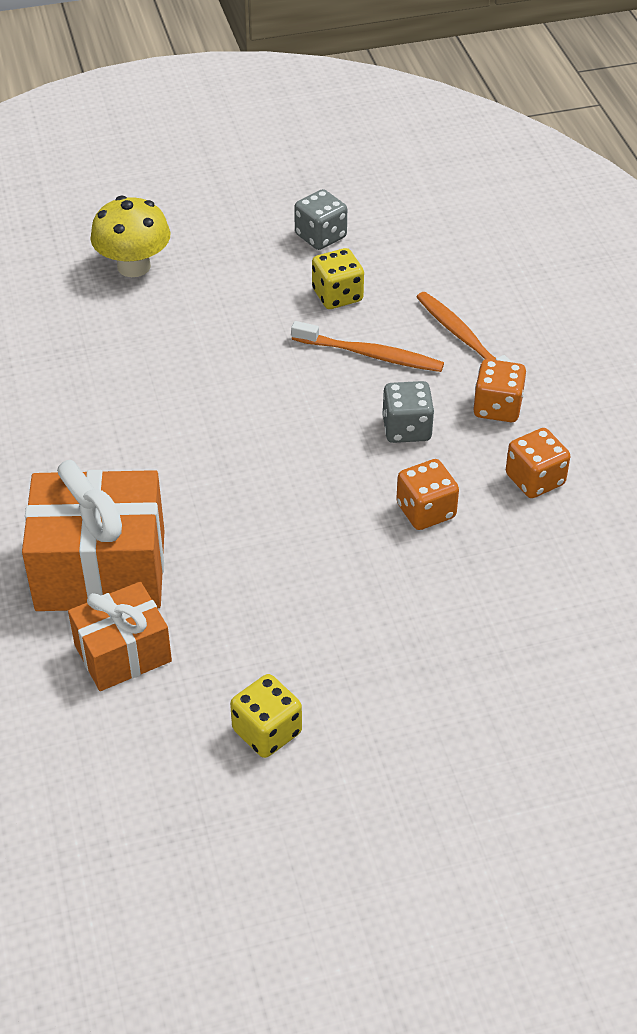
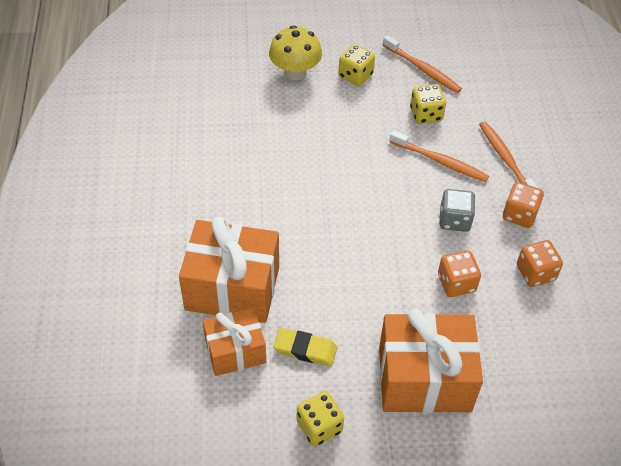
camera: 10 degrees right, 5 degrees up
grey dice [294,189,347,250] -> orange toothbrush [383,35,462,93]
none -> yellow eraser [273,328,338,366]
none -> yellow dice [338,44,375,86]
none -> orange gift [379,309,483,413]

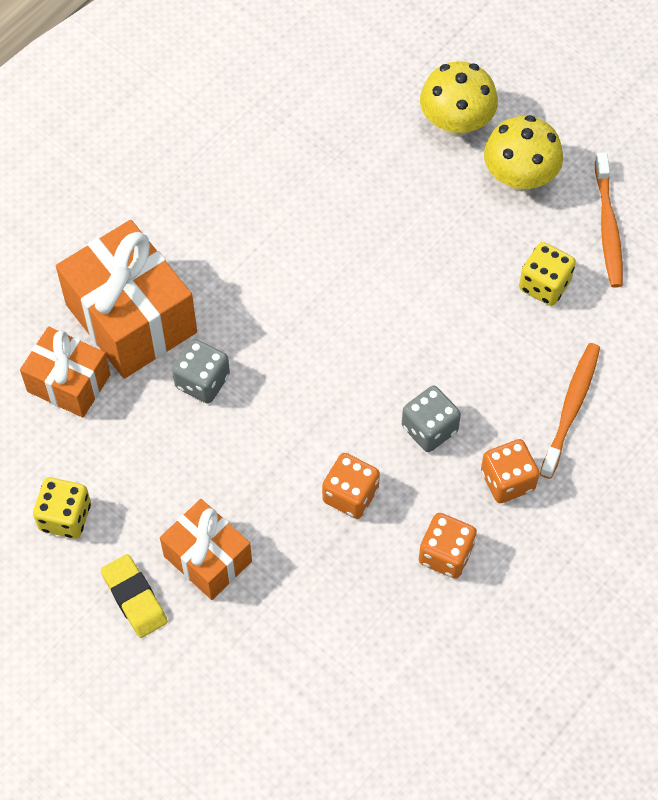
camera: 45 degrees right, 10 degrees up
yellow eraser [273,328,338,366] -> yellow eraser moved to [101,554,168,638]
yellow dice [338,44,375,86] -> yellow mushroom [484,115,563,191]
orange gift [379,309,483,413] -> orange gift [160,499,252,600], size x0.61
orange toothbrush [389,130,489,182] -> none
none -> grey dice [172,339,230,404]

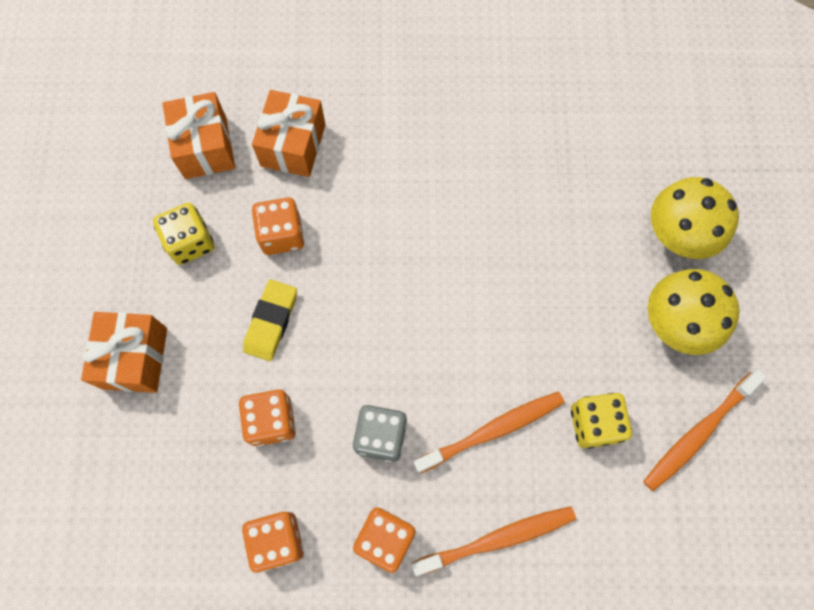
camera: 50 degrees right, 10 degrees up
yellow dice [33,477,91,539] -> yellow dice moved to [153,202,215,265]
orange gift [56,220,197,379] -> orange gift [252,90,326,177], size x0.61
yellow eraser [101,554,168,638] -> yellow eraser moved to [243,279,297,361]
grey dice [172,339,230,404] -> orange dice [252,197,304,255]
none -> orange toothbrush [414,392,564,474]

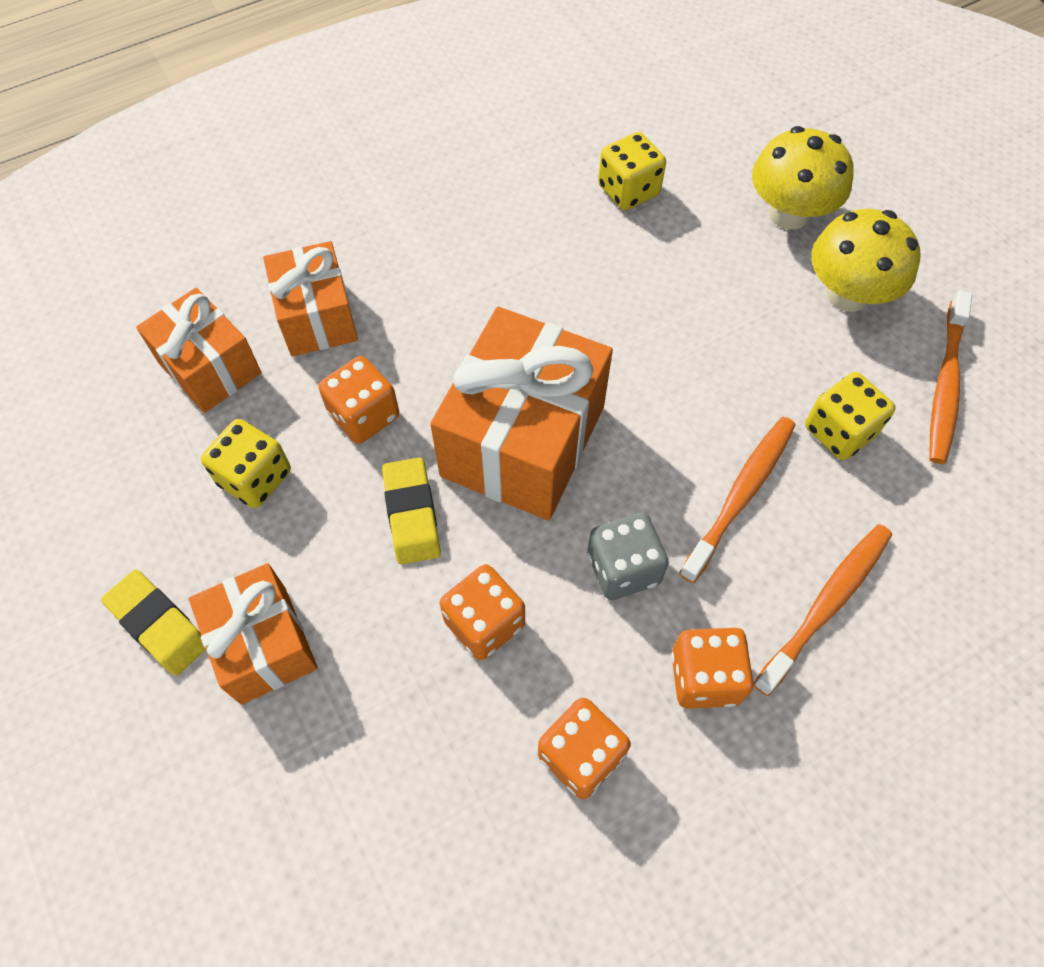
camera: 30 degrees left, 10 degrees down
none -> yellow eraser [101,570,206,676]
none -> orange gift [430,307,613,520]
none -> yellow dice [598,132,666,210]

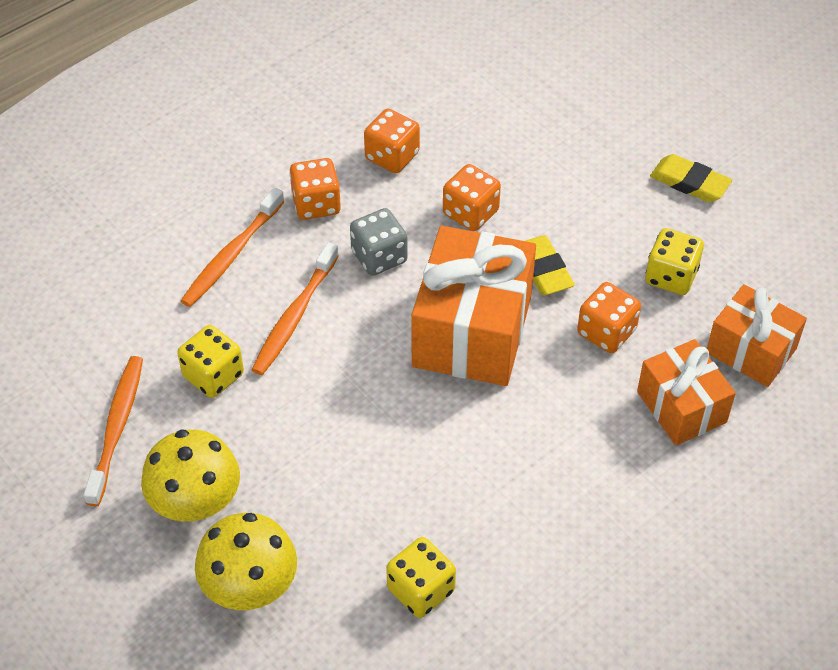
camera: 170 degrees right, 10 degrees down
orange gift [189,563,318,705] -> none

